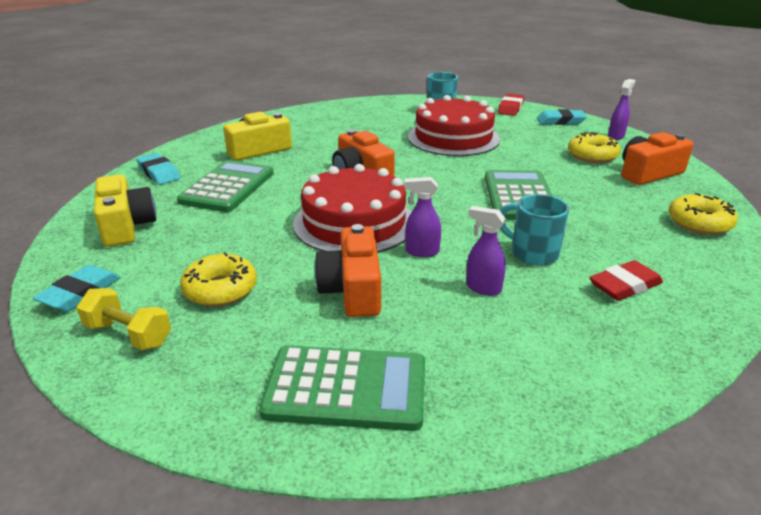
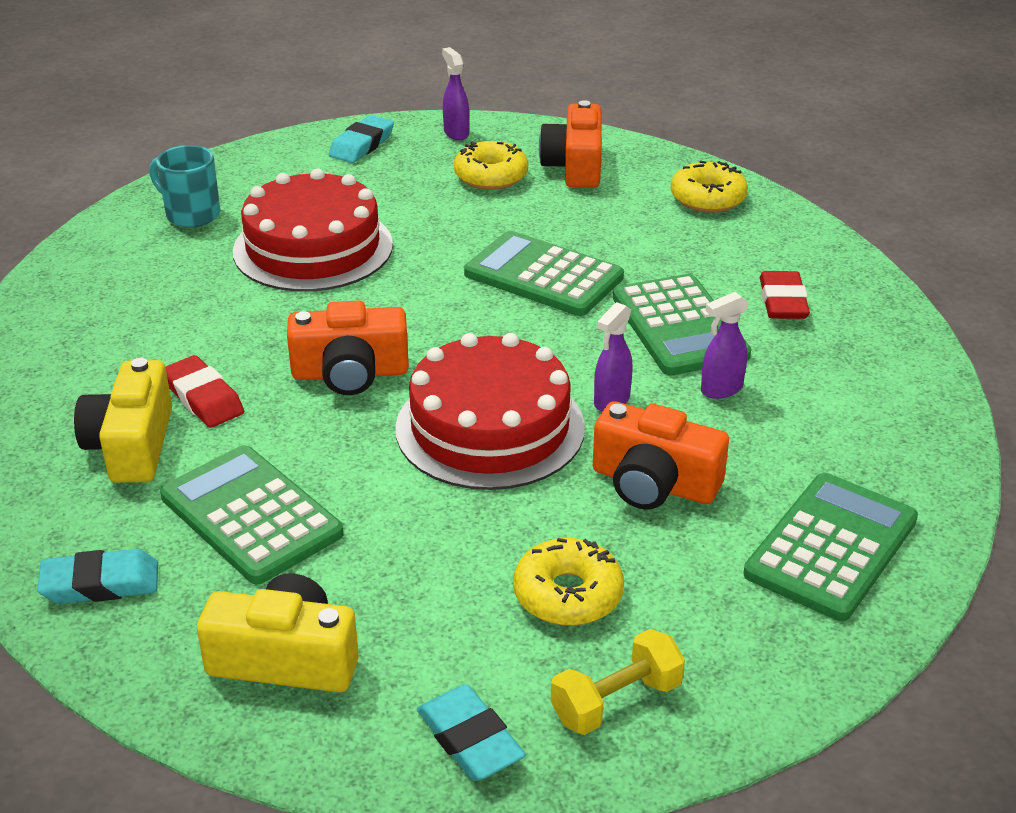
camera: 60 degrees left, 5 degrees up
red eraser [498,94,524,116] -> red eraser moved to [166,355,244,428]
turquoise mug [500,194,569,265] -> green calculator [613,274,751,375]

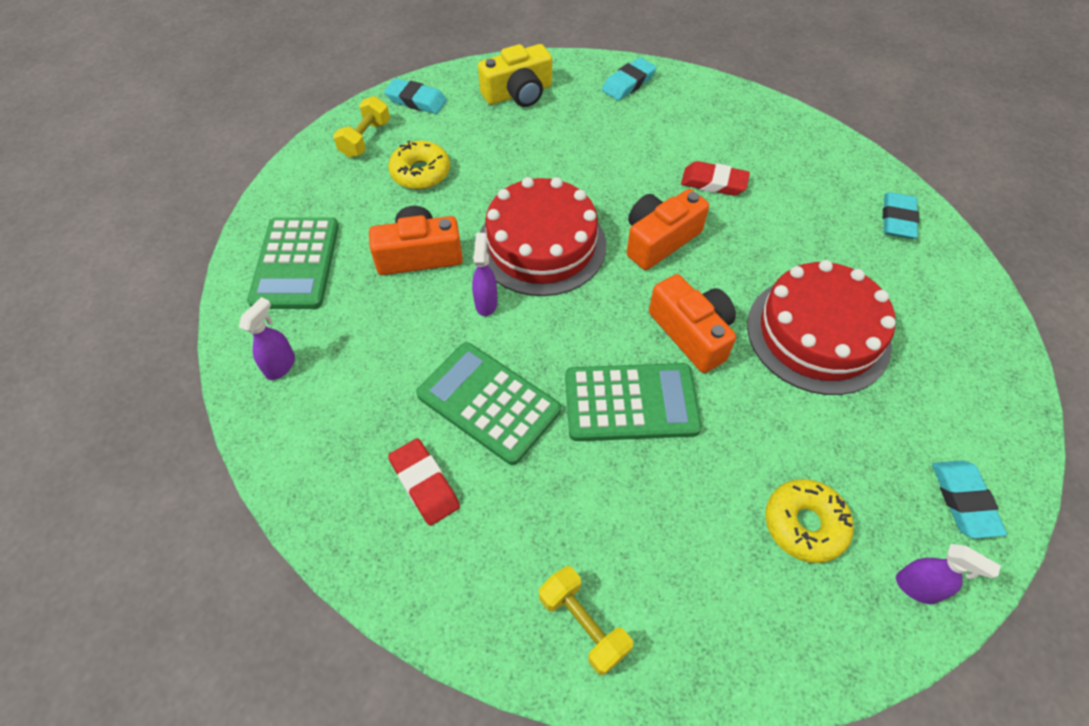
camera: 145 degrees right, 20 degrees up
yellow camera [74,358,172,483] -> none
turquoise mug [149,145,220,227] -> none
green calculator [160,445,344,584] -> none
orange camera [539,100,602,188] -> orange camera moved to [649,274,736,373]
yellow donut [671,161,748,213] -> yellow dumbbell [539,566,633,676]
purple spray bottle [701,292,749,399] -> purple spray bottle moved to [239,297,295,380]
none -> turquoise eraser [883,192,919,239]

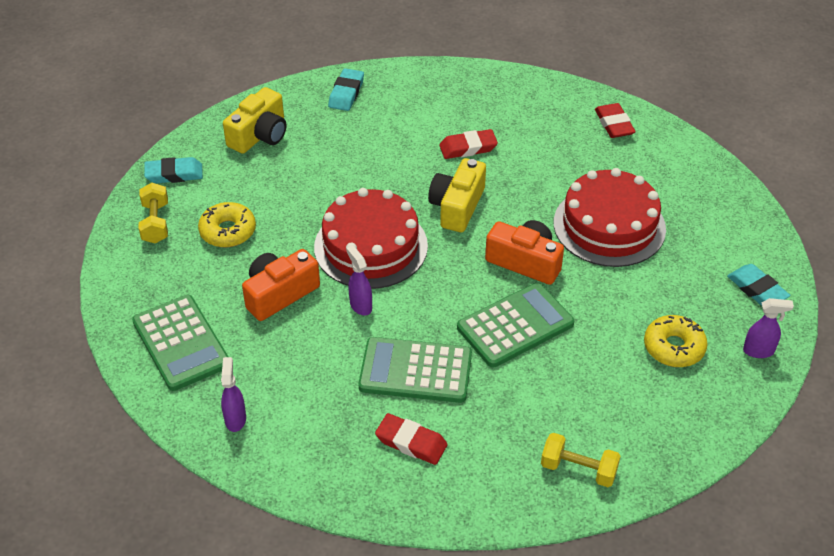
camera: 30 degrees left, 10 degrees down
orange camera [626,189,709,270] -> yellow camera [428,158,486,232]
turquoise eraser [883,192,919,239] -> red eraser [595,103,636,138]

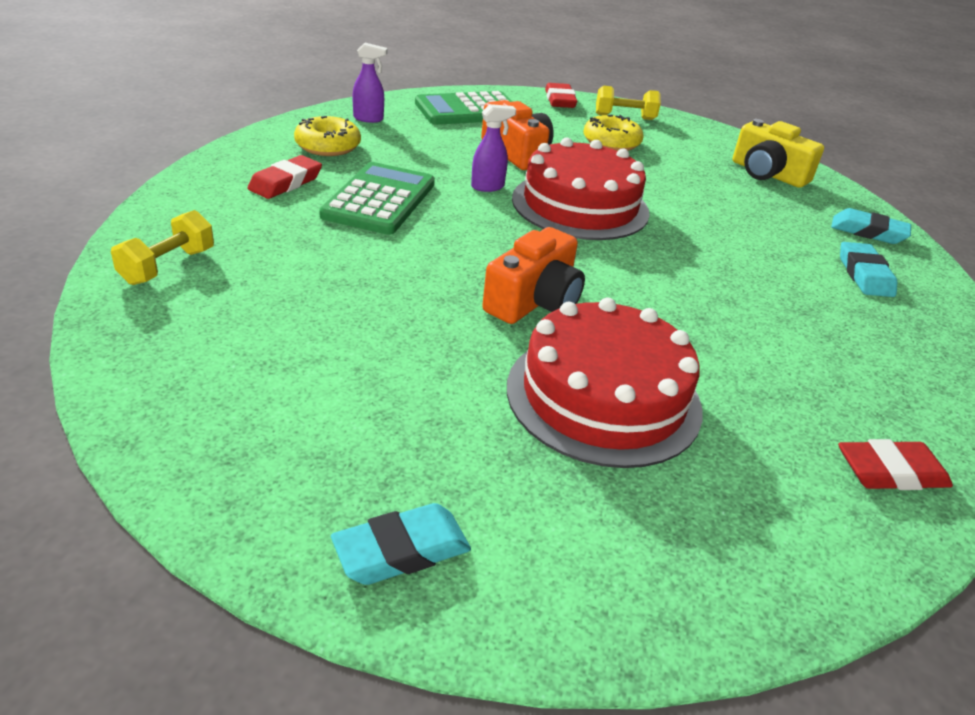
camera: 95 degrees right, 10 degrees down
turquoise eraser [144,157,203,184] -> turquoise eraser moved to [840,242,897,297]
yellow camera [428,158,486,232] -> none
red eraser [439,129,498,159] -> red eraser moved to [545,83,577,108]
green calculator [457,283,574,368] -> none
yellow donut [644,315,708,367] -> yellow donut moved to [294,116,361,156]
purple spray bottle [743,298,794,358] -> none

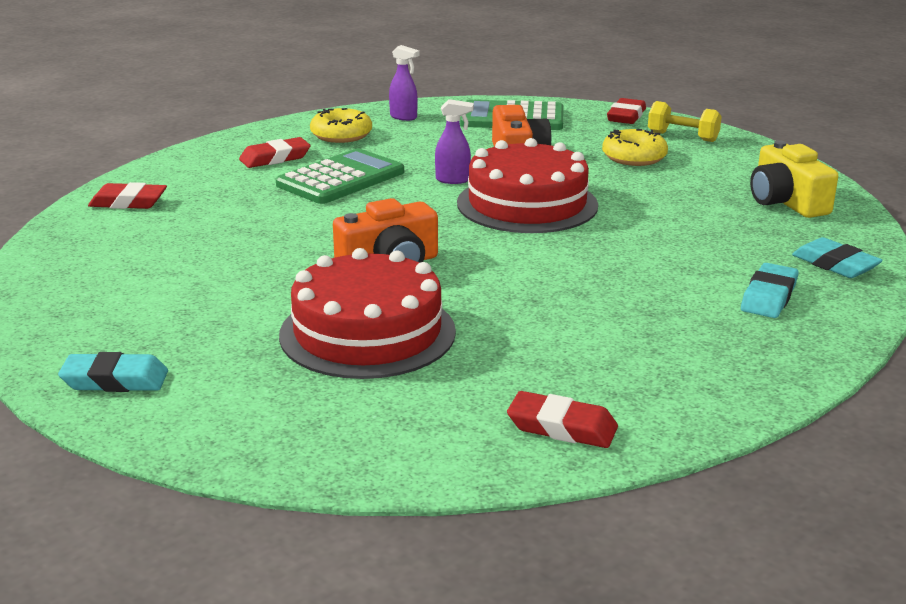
camera: 30 degrees right, 10 degrees down
yellow dumbbell [111,210,214,285] -> red eraser [88,182,167,209]

